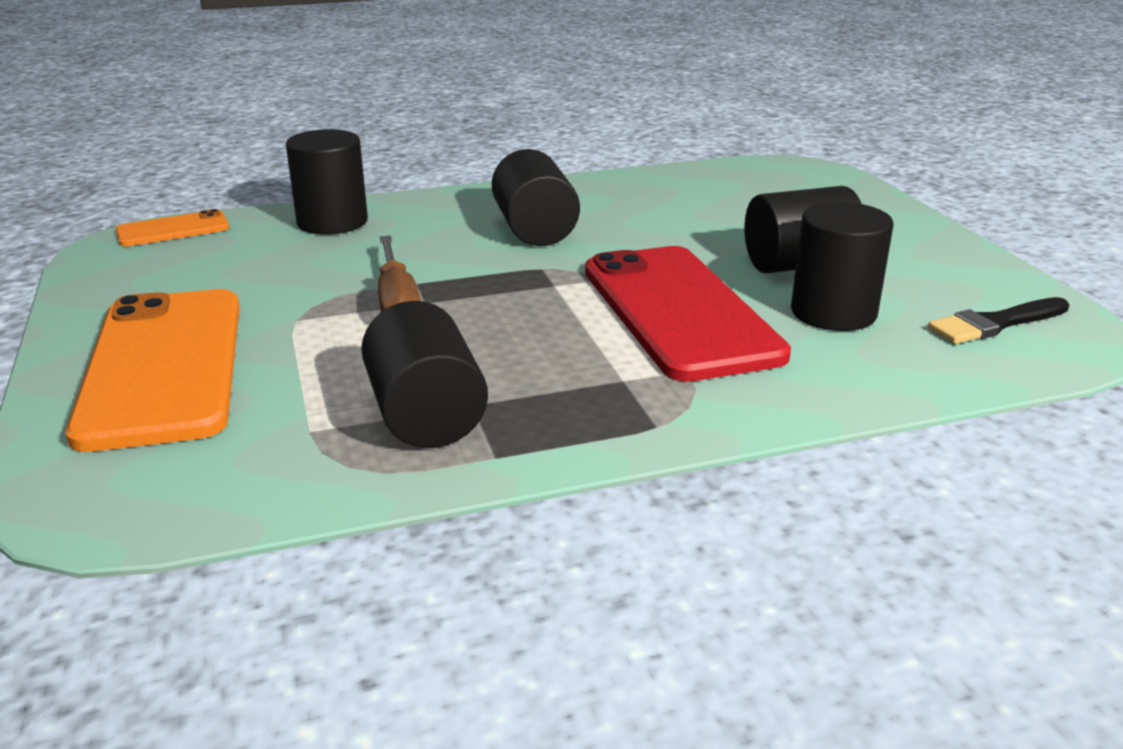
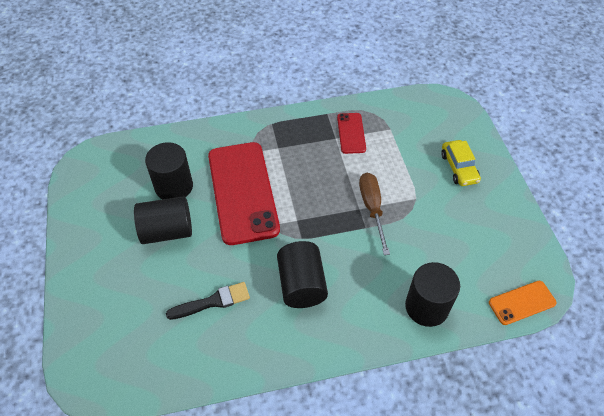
camera: 175 degrees left, 25 degrees up
orange phone [65,289,240,452] -> yellow car [441,140,481,186]
black cylinder [361,301,488,448] -> red phone [337,113,366,154]
black brush [928,297,1069,344] -> black brush moved to [166,282,250,320]

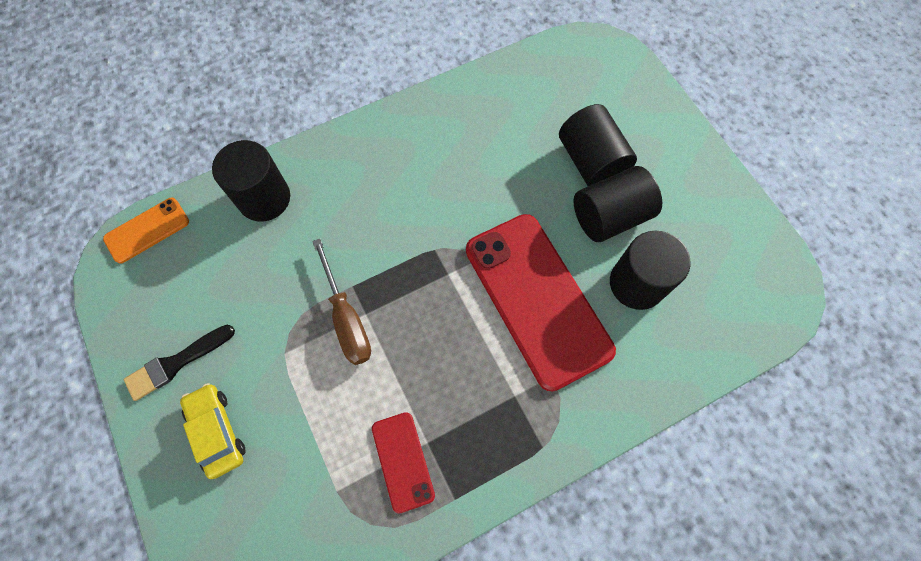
camera: 165 degrees right, 15 degrees up
black brush [166,282,250,320] -> black brush moved to [123,325,235,401]
black cylinder [277,241,328,308] -> black cylinder moved to [559,104,637,186]

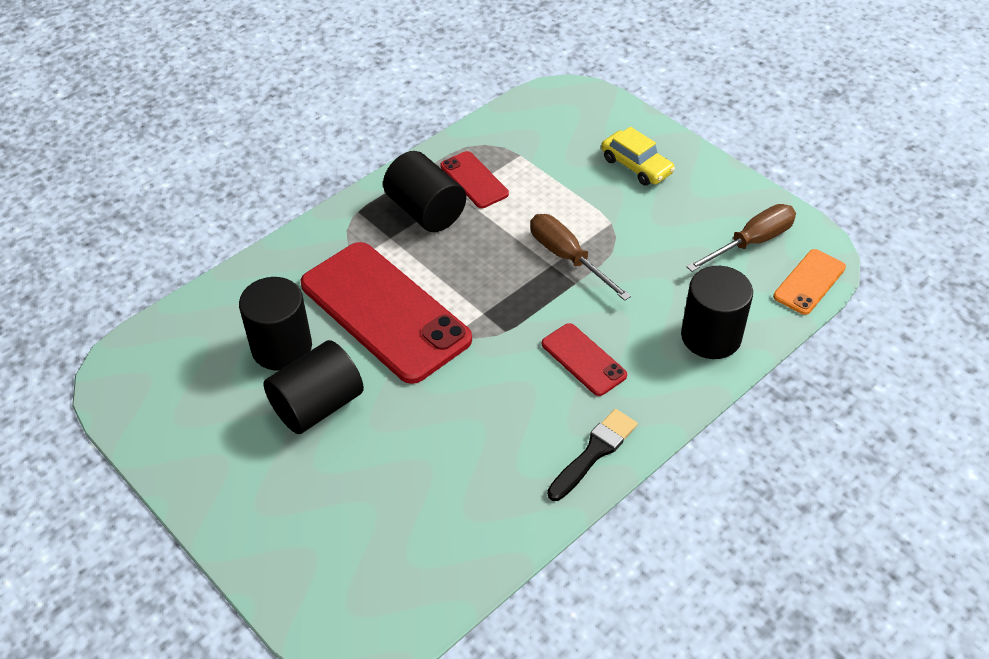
camera: 165 degrees right, 20 degrees down
black brush [123,325,235,401] -> black brush moved to [547,409,638,501]
black cylinder [559,104,637,186] -> black cylinder moved to [383,151,466,232]
none -> red phone [542,323,627,396]
none -> brown screwdriver [686,204,796,272]

